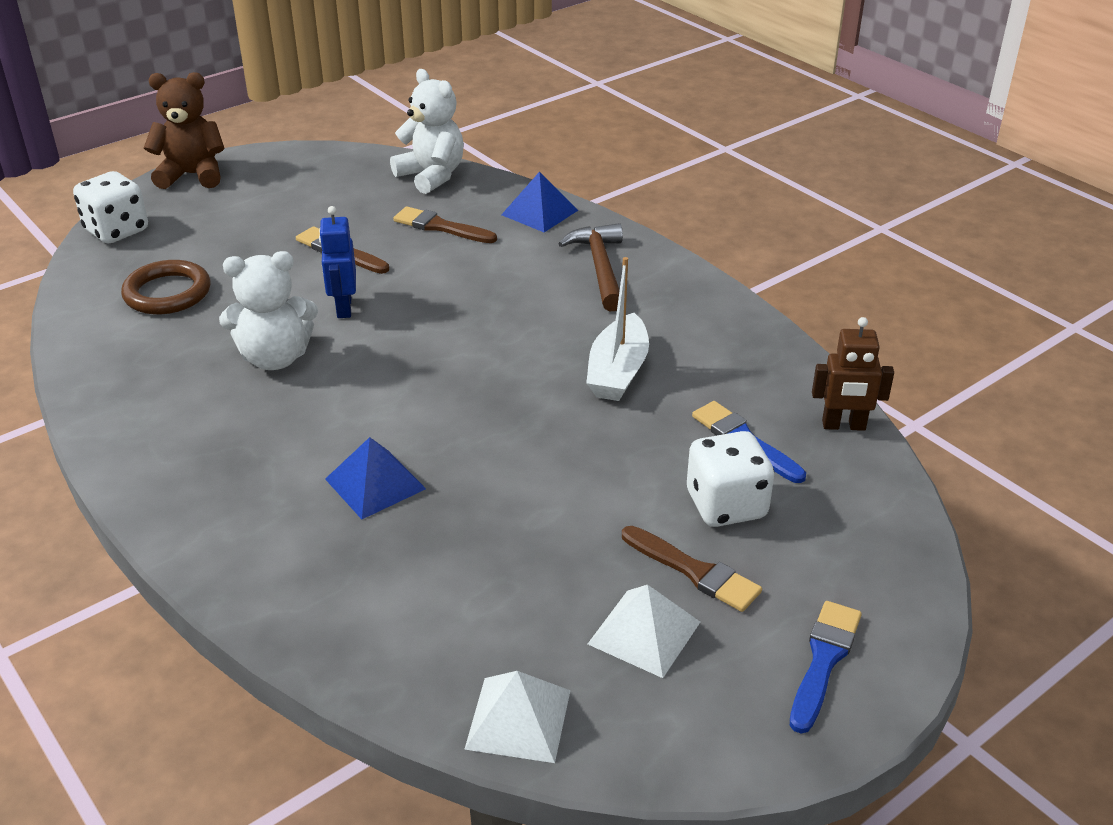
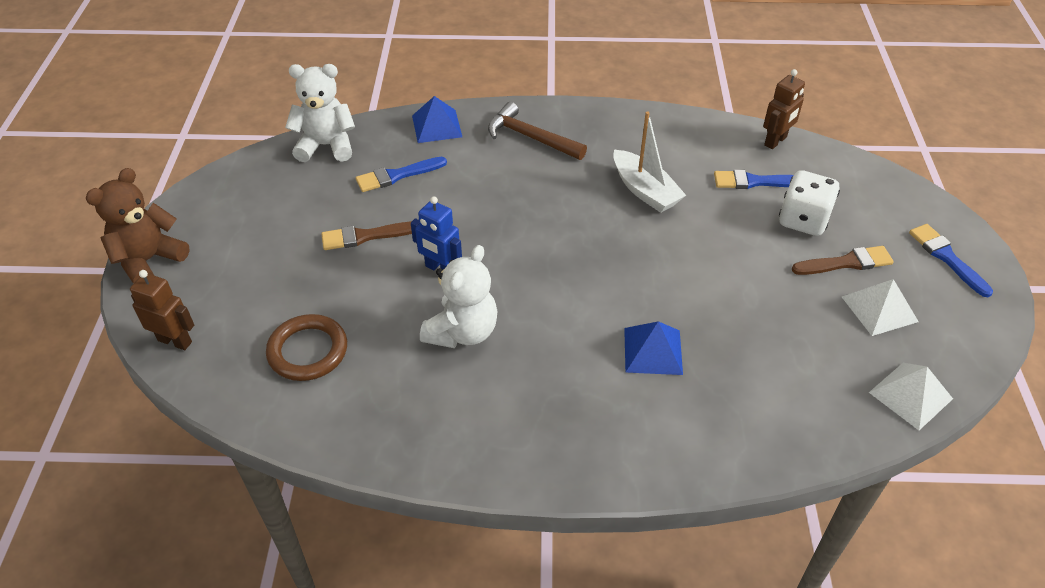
camera: 50 degrees left, 10 degrees up
white dice [73,171,148,243] -> brown robot [130,270,194,350]
brown brush [393,206,497,243] -> blue brush [356,157,447,192]

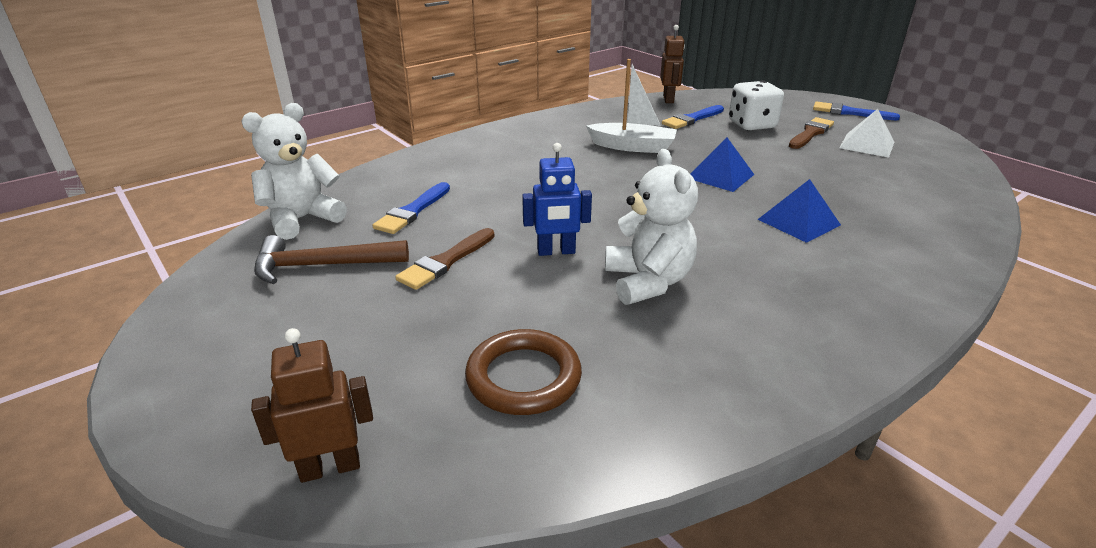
camera: 40 degrees left, 15 degrees down
brown teddy bear [86,168,190,284] -> none
blue pyramid [412,96,462,143] -> blue pyramid moved to [691,137,754,192]
brown hammer [488,102,587,160] -> brown hammer moved to [254,235,409,284]
white pyramid [869,363,953,430] -> none

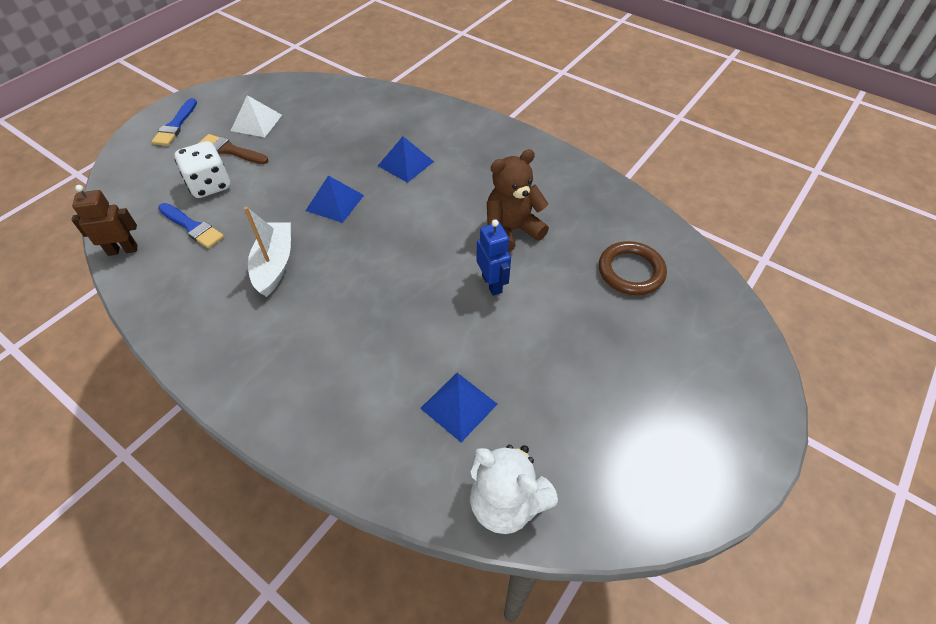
camera: 105 degrees left, 20 degrees up
brown robot [251,328,373,483] -> none
brown hammer [254,235,409,284] -> none
blue brush [372,182,450,234] -> blue pyramid [420,373,498,442]
brown brush [395,228,495,290] -> none
white teddy bear [605,149,698,305] -> brown teddy bear [487,149,549,252]

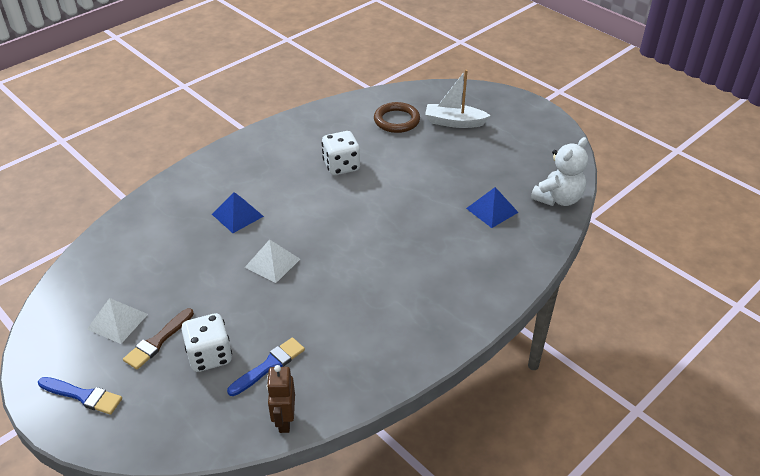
camera: 80 degrees left, 10 degrees down
white boat [244,207,291,297] -> white boat moved to [425,70,491,128]
blue pyramid [306,176,364,223] -> white pyramid [245,240,300,283]
blue robot [476,220,511,296] -> none
brown teddy bear [487,149,549,252] -> white dice [322,131,360,175]

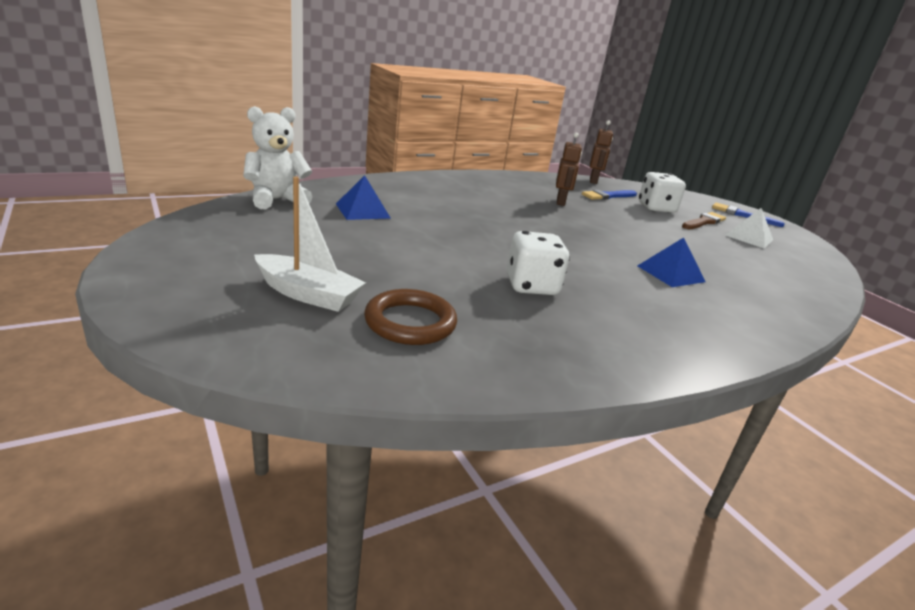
camera: 170 degrees left, 15 degrees down
white pyramid [245,240,300,283] -> none
none -> brown robot [556,133,582,206]

